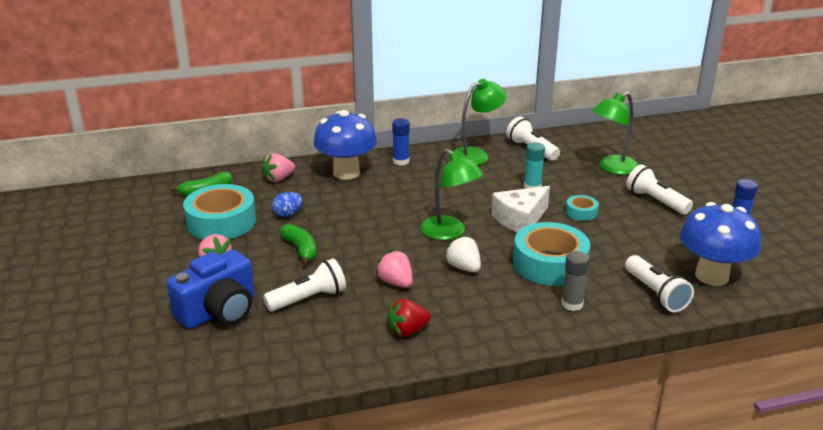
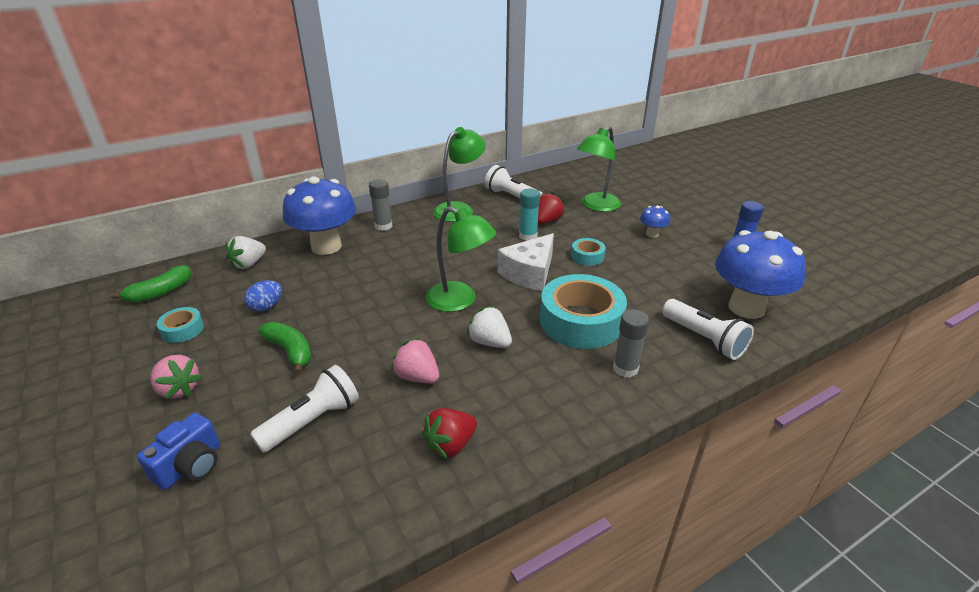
camera: 15 degrees left, 5 degrees up
blue camera [167,250,255,329] -> blue camera [137,413,220,490], size x0.60
turquoise tape [183,184,256,239] -> turquoise tape [157,307,204,343], size x0.47
pink strawberry [262,153,295,182] -> white strawberry [225,236,266,270]
blue glue stick [392,118,410,166] -> grey glue stick [369,179,392,231]
white flashlight [626,164,693,215] -> blue mushroom [640,206,670,238]
none -> red strawberry [538,192,565,224]

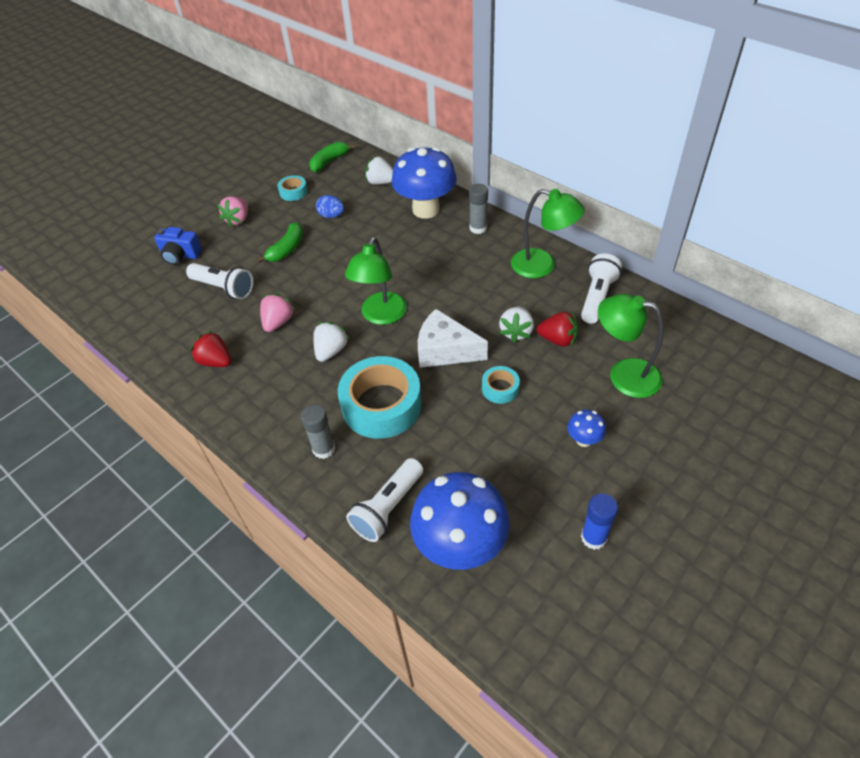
camera: 75 degrees right, 15 degrees up
green banana [110,265,191,303] -> green banana turned 105 degrees clockwise [309,142,355,172]
turquoise glue stick [519,188,540,241] -> white strawberry [499,307,534,343]

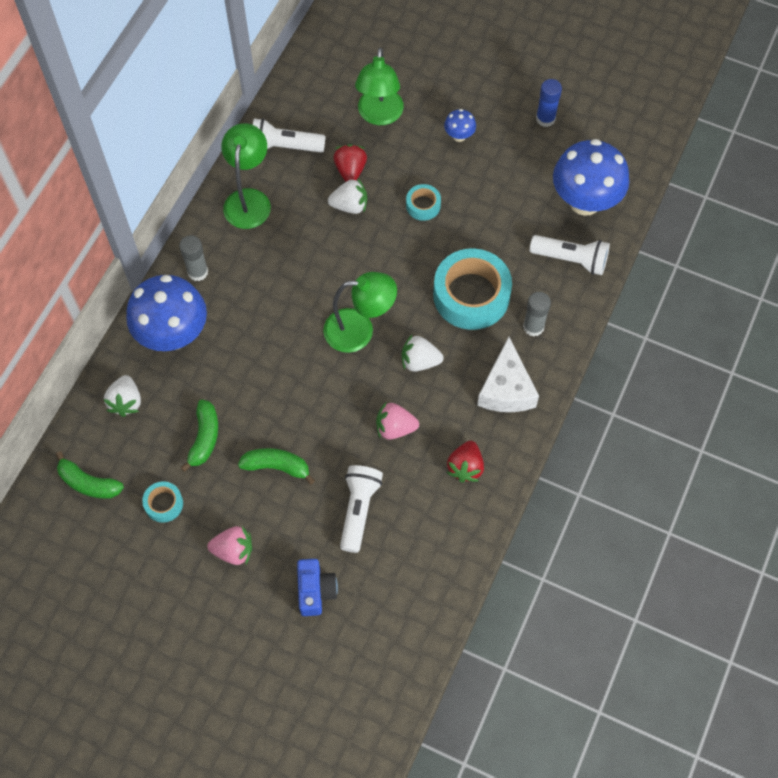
camera: 110 degrees left, 15 degrees up
blue egg [316,195,344,218] -> green banana [180,400,218,472]
white cheese [418,309,488,368] -> white cheese moved to [477,337,539,412]

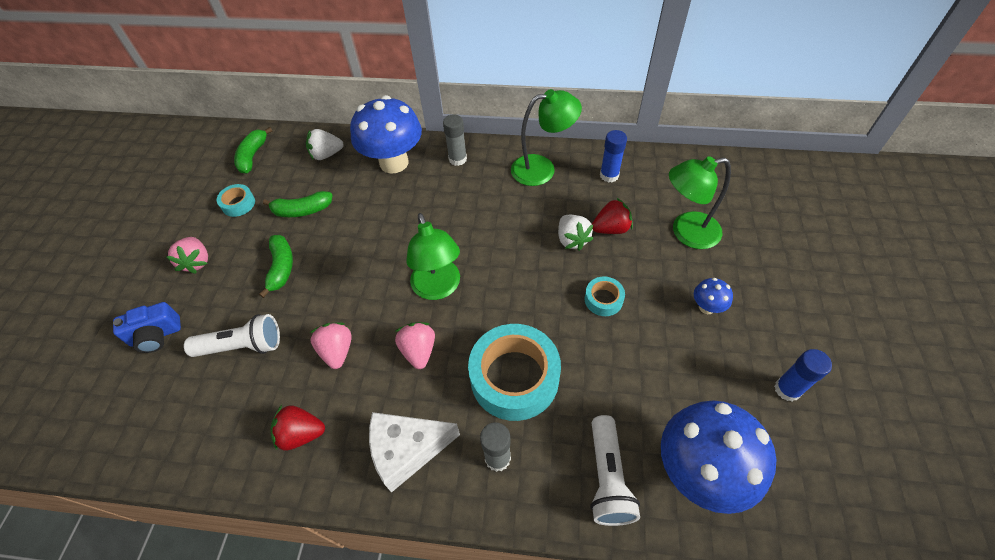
camera: 75 degrees right, 10 degrees down
white flashlight [253,118,326,153] -> blue glue stick [600,130,627,183]
white strawberry [402,335,444,372] -> pink strawberry [395,322,435,369]

